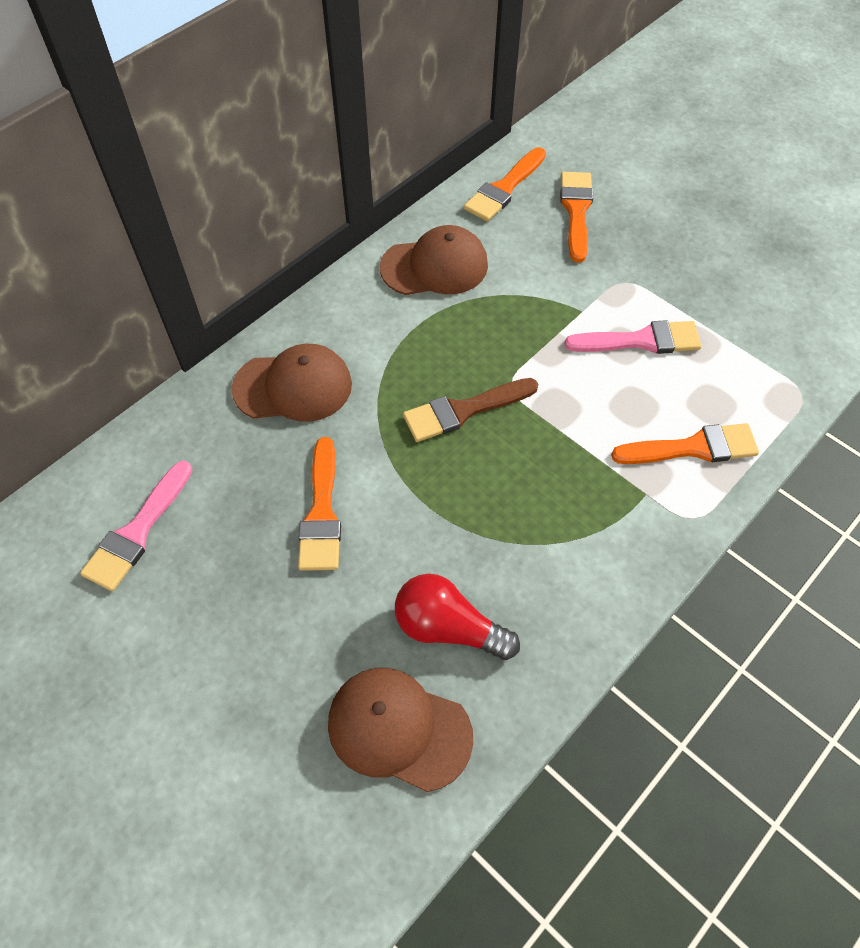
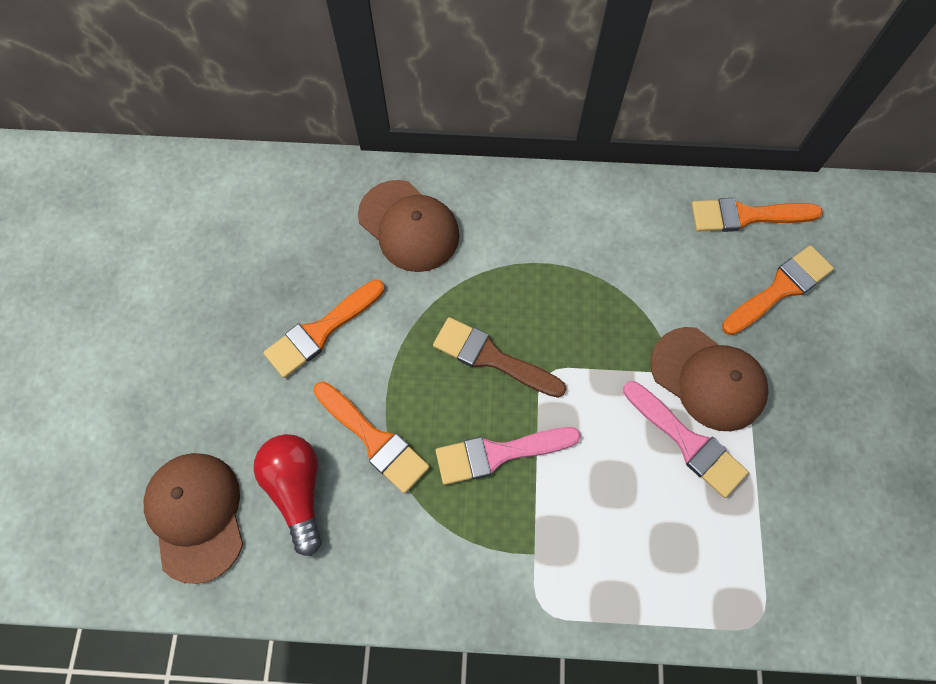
camera: 50 degrees right, 10 degrees up
pink brush [80,460,193,591] -> pink brush moved to [436,427,581,485]
brown cap [380,225,488,295] -> brown cap moved to [650,327,768,431]
orange brush [611,423,759,464] -> orange brush moved to [313,381,430,494]

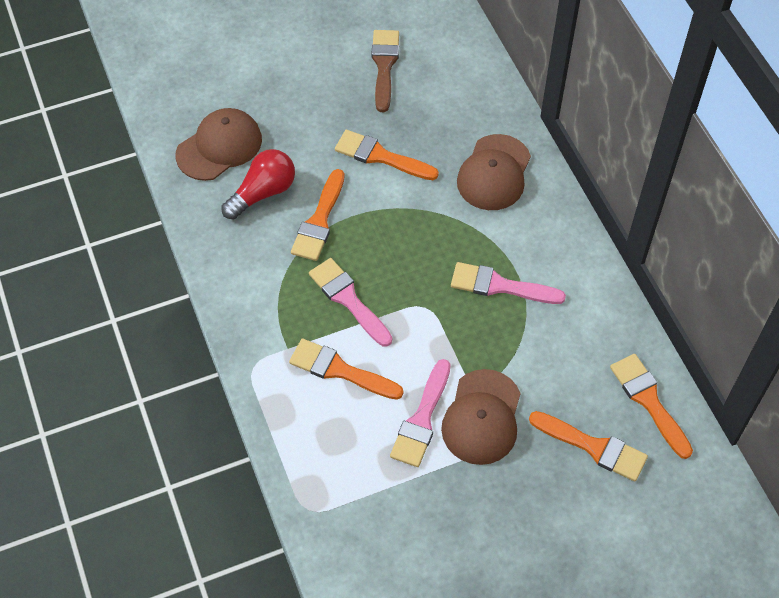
camera: 65 degrees right, 10 degrees down
brown brush [433,317,567,398] -> brown brush moved to [372,30,399,112]
none -> orange brush [289,338,404,400]
none -> pink brush [451,262,566,304]

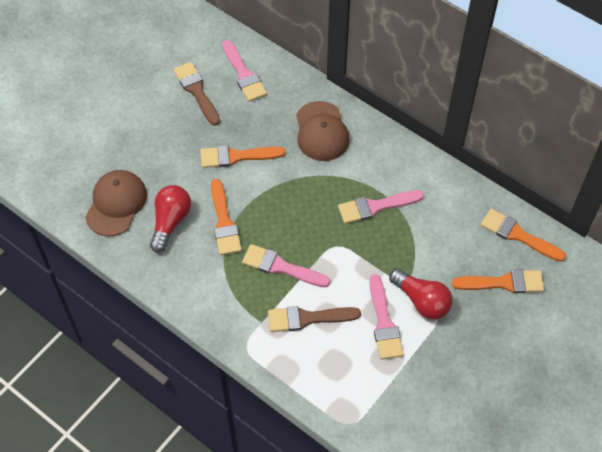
camera: 30 degrees left, 0 degrees up
orange brush [289,338,404,400] -> brown brush [268,306,361,332]
brown cap [441,369,521,465] -> red light bulb [389,268,453,319]
none -> pink brush [222,40,267,102]

